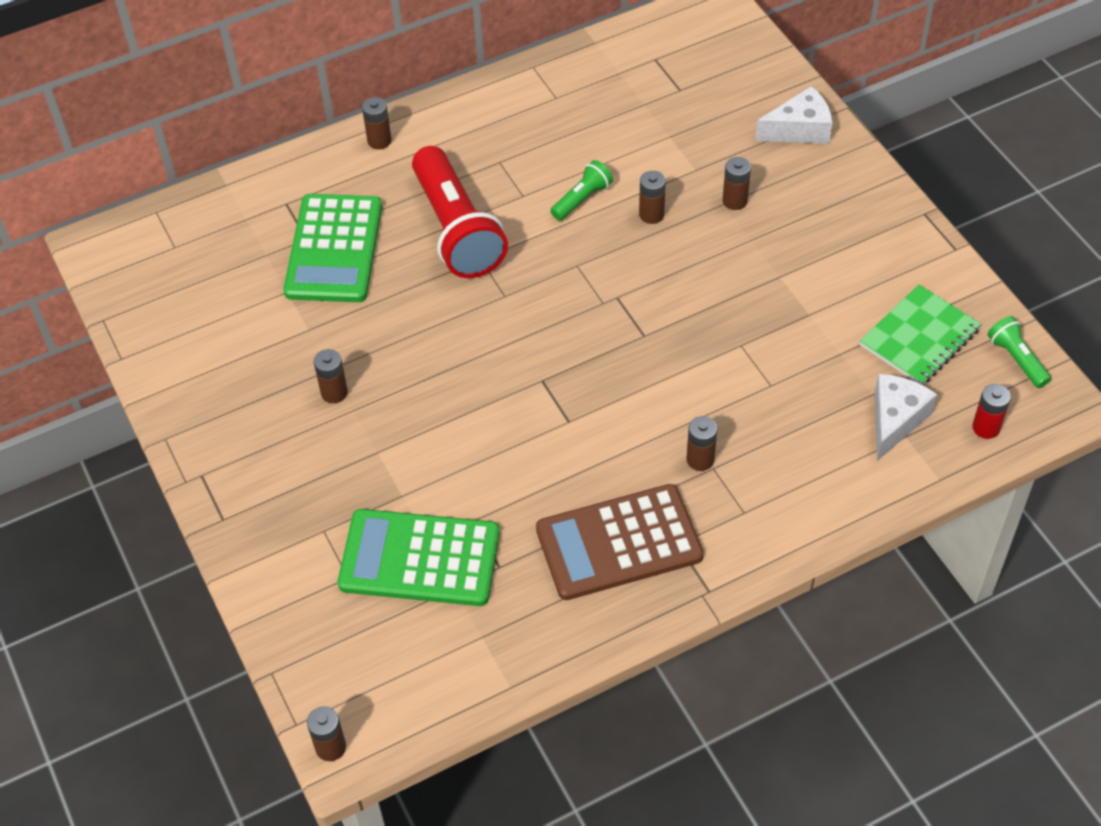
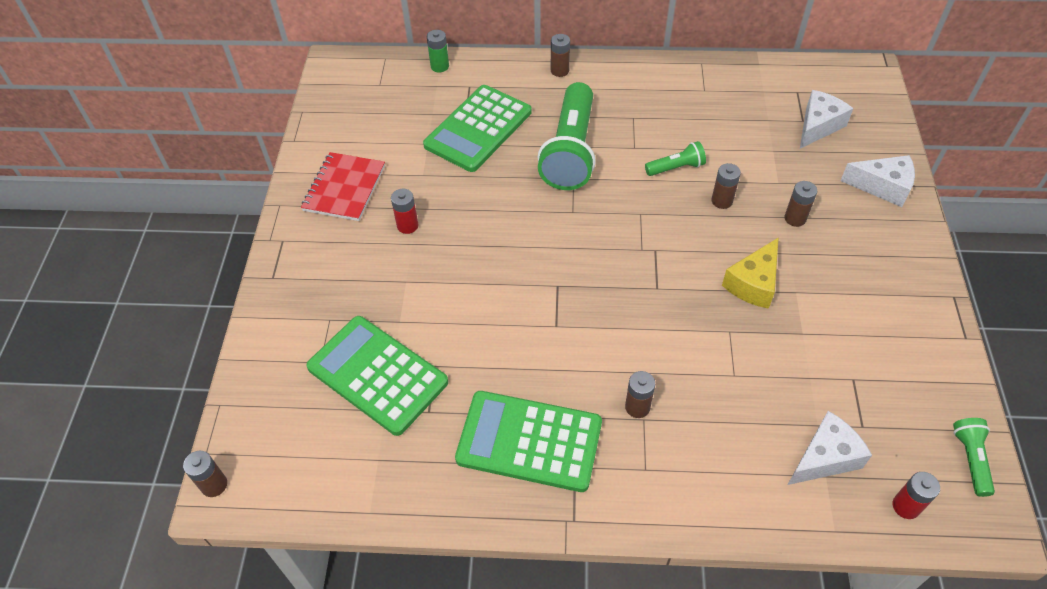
camera: 30 degrees right, 0 degrees up
brown battery [314,349,348,403] -> red battery [391,188,418,234]
red flashlight [412,146,508,278] -> green flashlight [538,82,596,190]
brown calculator [536,484,704,600] -> green calculator [455,391,602,492]
green notebook [860,284,981,385] -> none
none -> red notebook [301,152,385,221]
none -> green battery [427,30,449,73]
none -> yellow cheese [722,237,779,309]
none -> white cheese [800,90,853,149]

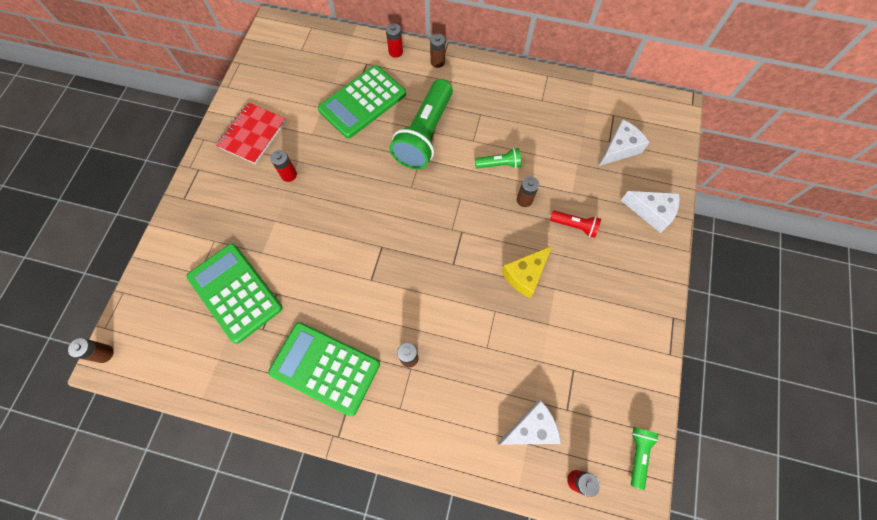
camera: 10 degrees right, 15 degrees up
green battery [427,30,449,73] -> none
brown battery [784,181,817,227] -> red flashlight [550,210,601,238]
none -> red battery [386,23,403,58]

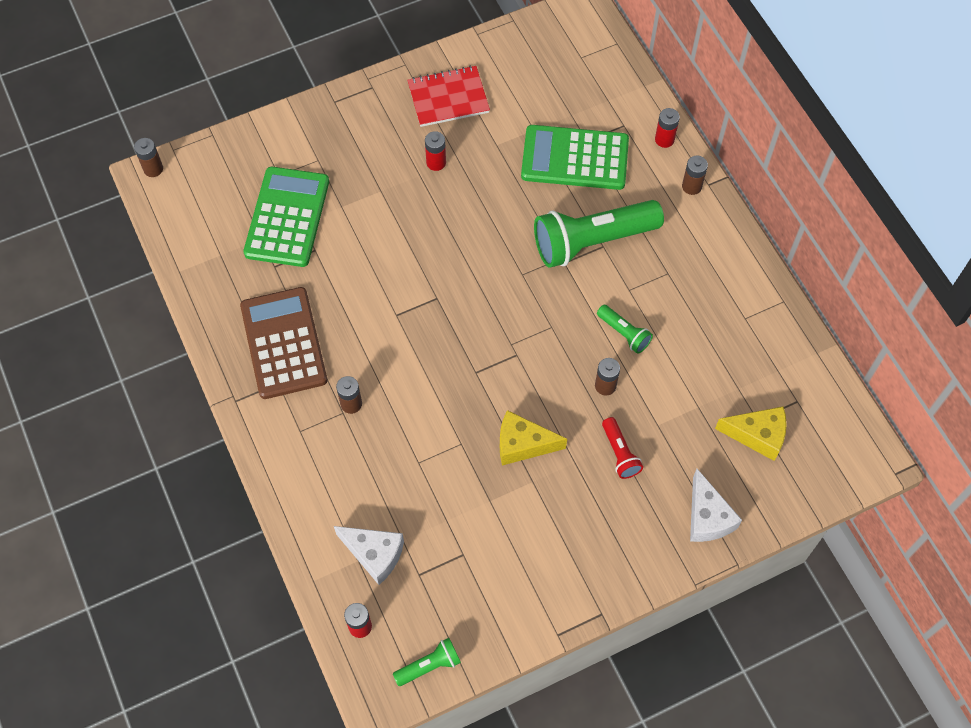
camera: 50 degrees right, 5 degrees down
green calculator [268,322,380,416] -> brown calculator [240,287,327,399]
white cheese [599,119,649,166] -> yellow cheese [715,406,787,461]

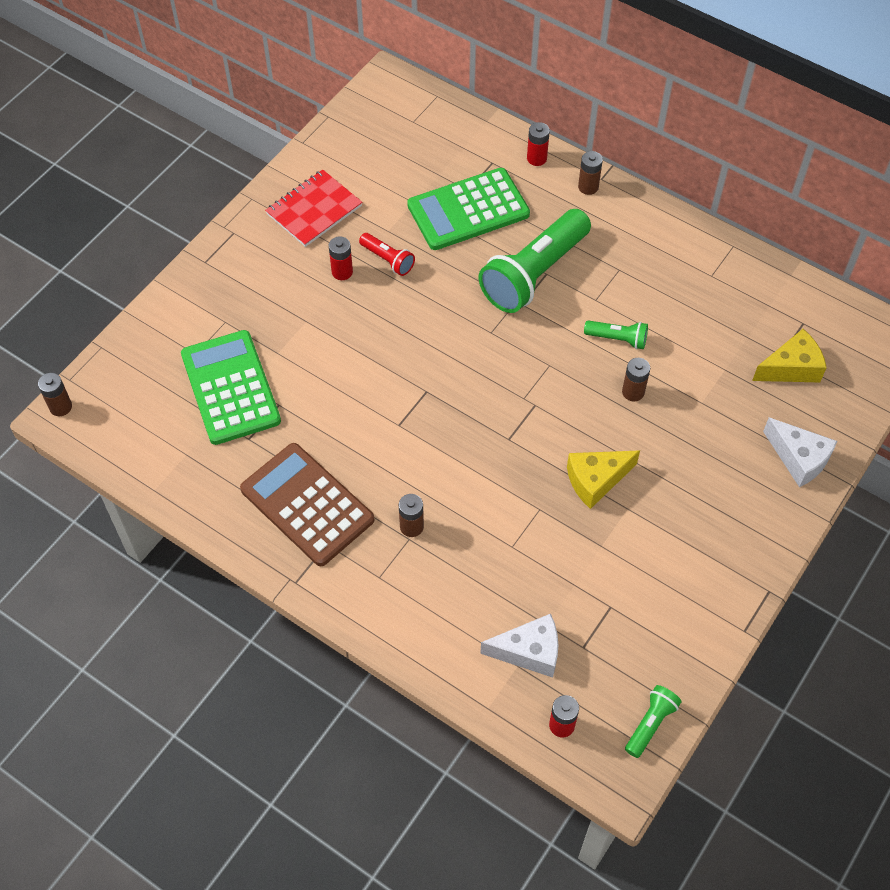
camera: 30 degrees left, 5 degrees down
red flashlight [602,417,643,479] -> red flashlight moved to [359,233,415,276]

